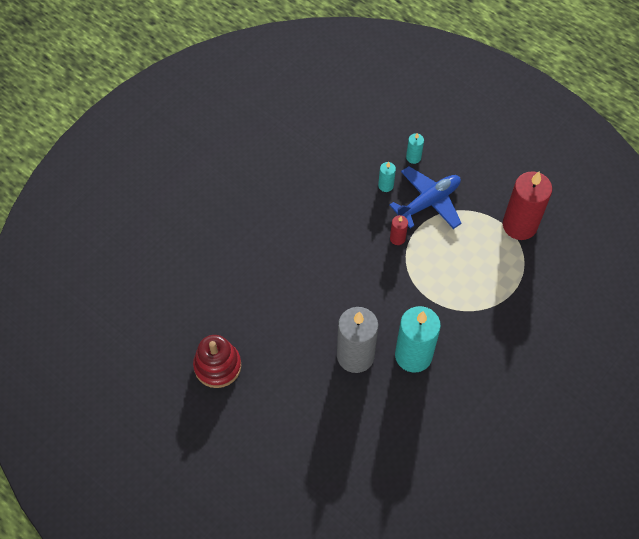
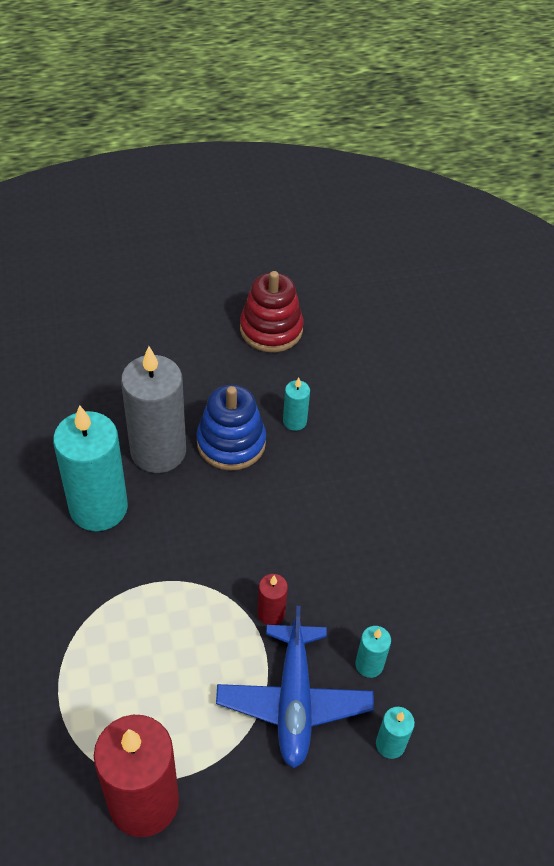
camera: 125 degrees right, 10 degrees down
none -> blue stacking toy [197,385,266,471]
none -> turquoise candle [283,378,310,431]

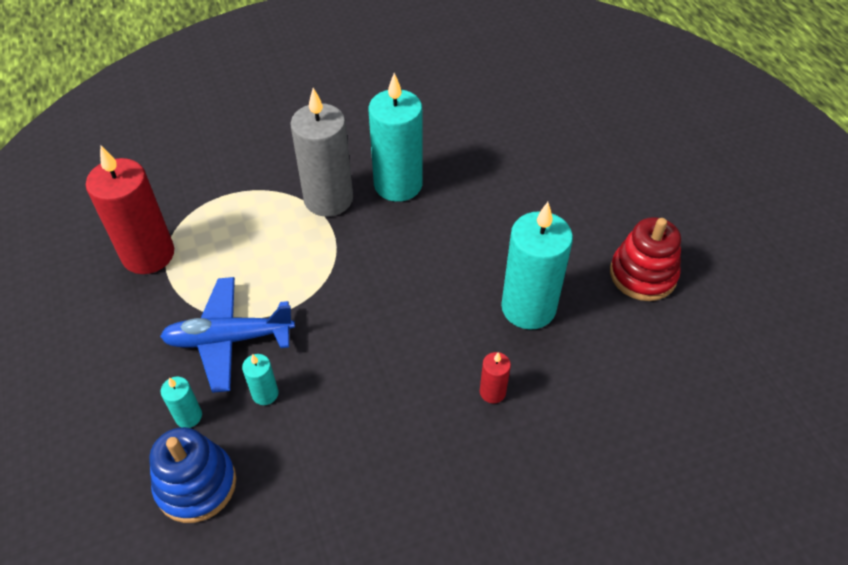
camera: 85 degrees right, 0 degrees up
grey candle [121,346,186,473] -> grey candle moved to [290,88,353,217]
blue stacking toy [197,385,266,471] -> blue stacking toy moved to [149,427,236,523]
red candle [257,574,288,625] -> red candle moved to [480,352,511,404]
turquoise candle [283,378,310,431] -> turquoise candle [501,202,573,330], size x2.23

